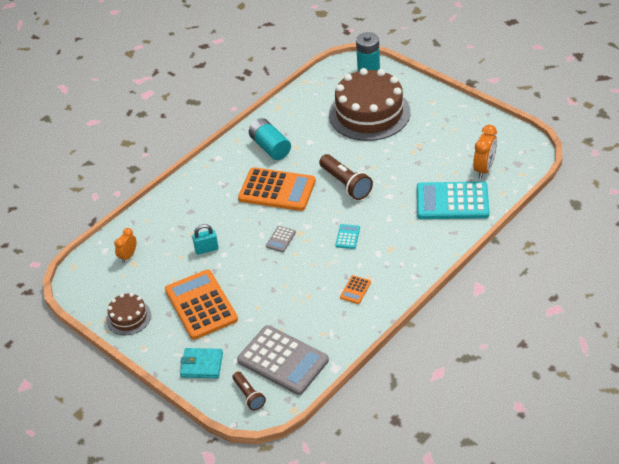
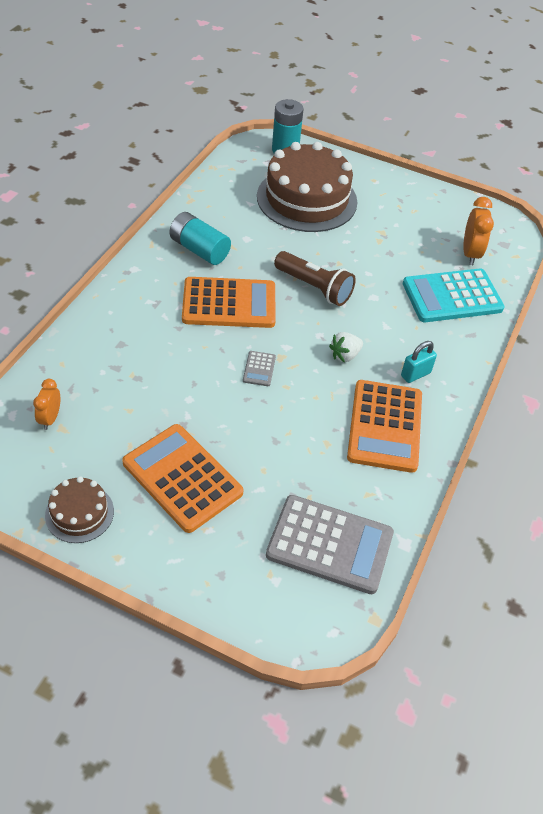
camera: 25 degrees left, 5 degrees up
turquoise wallet [180,348,223,378] -> none
turquoise padlock [192,224,219,255] -> turquoise padlock moved to [401,341,437,383]
brown flashlight [232,372,266,411] -> none
turquoise calculator [335,224,360,249] -> white strawberry [329,332,363,362]
orange calculator [340,275,371,304] -> orange calculator [347,380,422,473], size x2.38

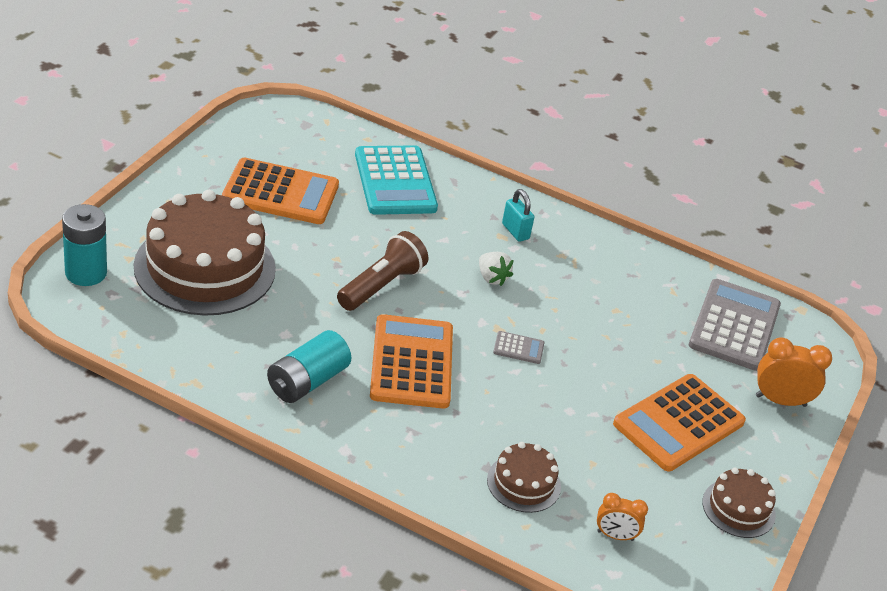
camera: 90 degrees left, 10 degrees down
orange calculator [347,380,422,473] -> orange calculator moved to [222,158,339,224]
orange clock [463,197,494,265] -> orange clock moved to [756,337,832,407]
none -> brown cake [487,442,561,513]

